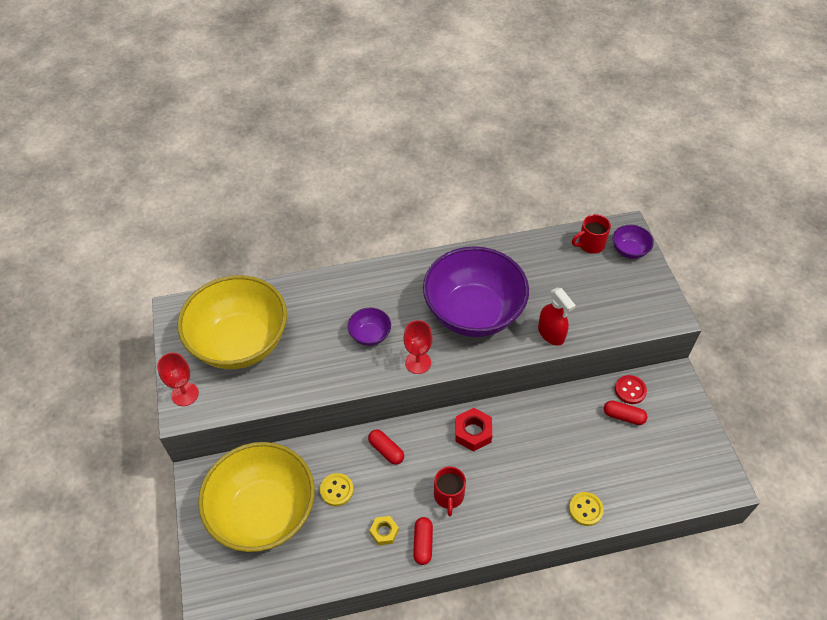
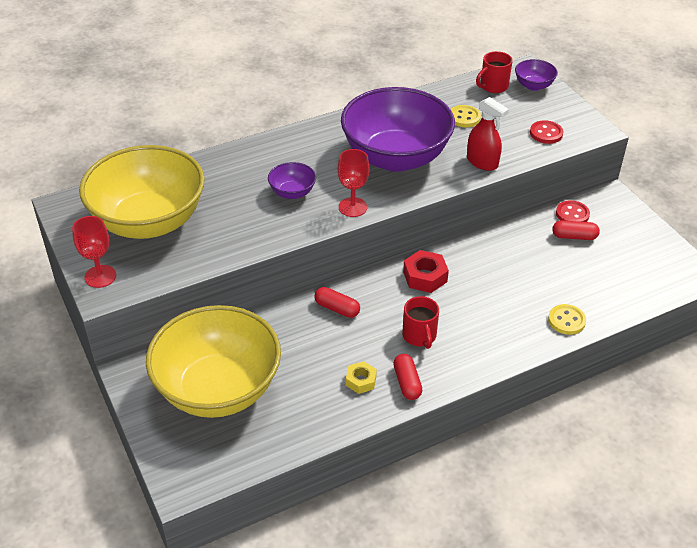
camera: 15 degrees left, 10 degrees down
yellow button [320,473,354,506] -> yellow button moved to [450,105,481,127]
none -> red button [530,120,563,144]

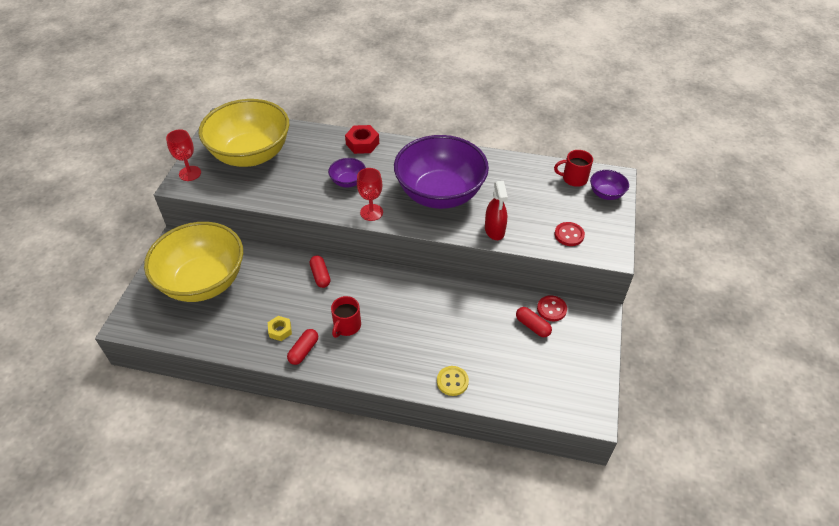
camera: 40 degrees right, 5 degrees up
red nut [403,250,449,293] -> red nut moved to [345,125,379,154]
yellow button [450,105,481,127] -> none

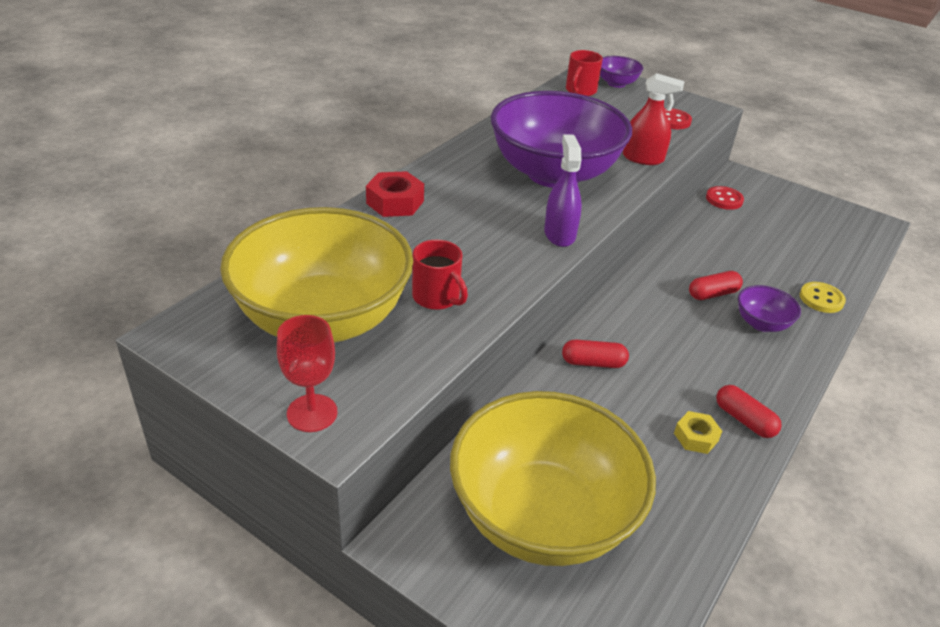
camera: 70 degrees left, 10 degrees down
purple bowl [328,158,366,188] -> purple bowl moved to [738,285,801,332]
red mug [331,296,361,338] -> red mug moved to [412,240,468,310]
red goblet [357,168,383,221] -> purple spray bottle [544,134,582,247]
red capsule [516,307,552,337] -> red capsule moved to [689,271,743,300]

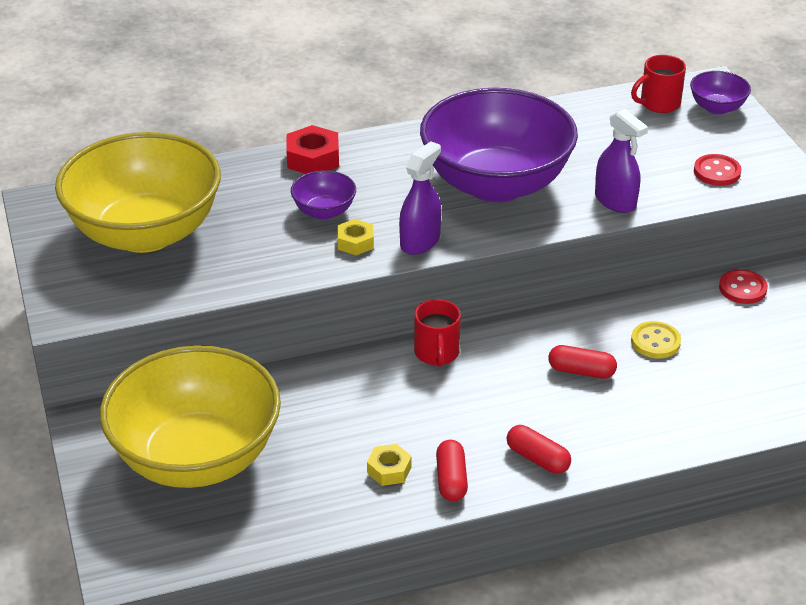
camera: 40 degrees right, 0 degrees up
red goblet [277,315,337,432] -> none
red mug [412,240,468,310] -> red mug moved to [414,299,461,367]
red capsule [562,340,629,368] -> red capsule moved to [507,425,571,474]
red spray bottle [623,73,685,165] -> purple spray bottle [595,109,648,213]
purple bowl [738,285,801,332] -> purple bowl moved to [291,170,356,219]
yellow button [800,282,846,313] -> yellow button moved to [631,321,681,358]
none -> yellow nut [337,219,374,255]

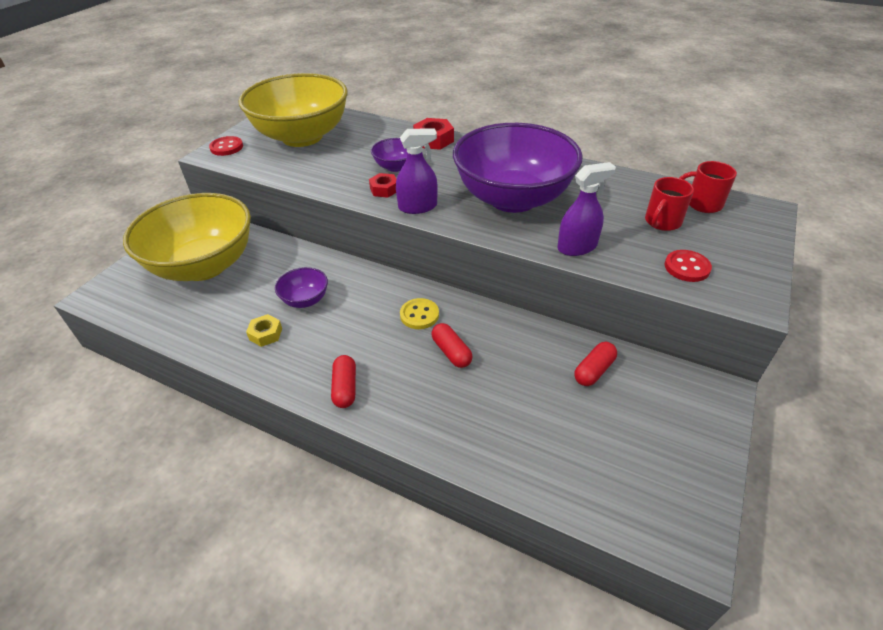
camera: 45 degrees right, 5 degrees up
yellow nut [337,219,374,255] -> red nut [369,173,396,198]
red mug [414,299,461,367] -> red mug moved to [645,177,694,231]
red capsule [436,440,468,501] -> red capsule moved to [574,342,617,386]
purple spray bottle [595,109,648,213] -> purple spray bottle turned 120 degrees counterclockwise [557,162,616,256]
yellow button [631,321,681,358] -> yellow button moved to [400,298,439,329]
purple bowl [690,71,751,115] -> purple bowl moved to [275,267,328,308]
red button [719,269,768,304] -> red button moved to [209,136,243,156]

